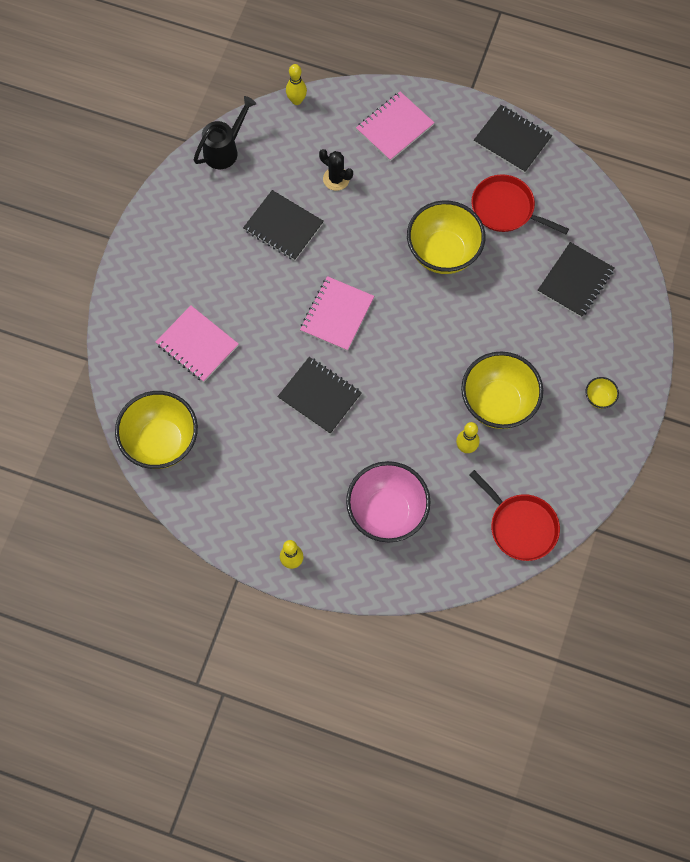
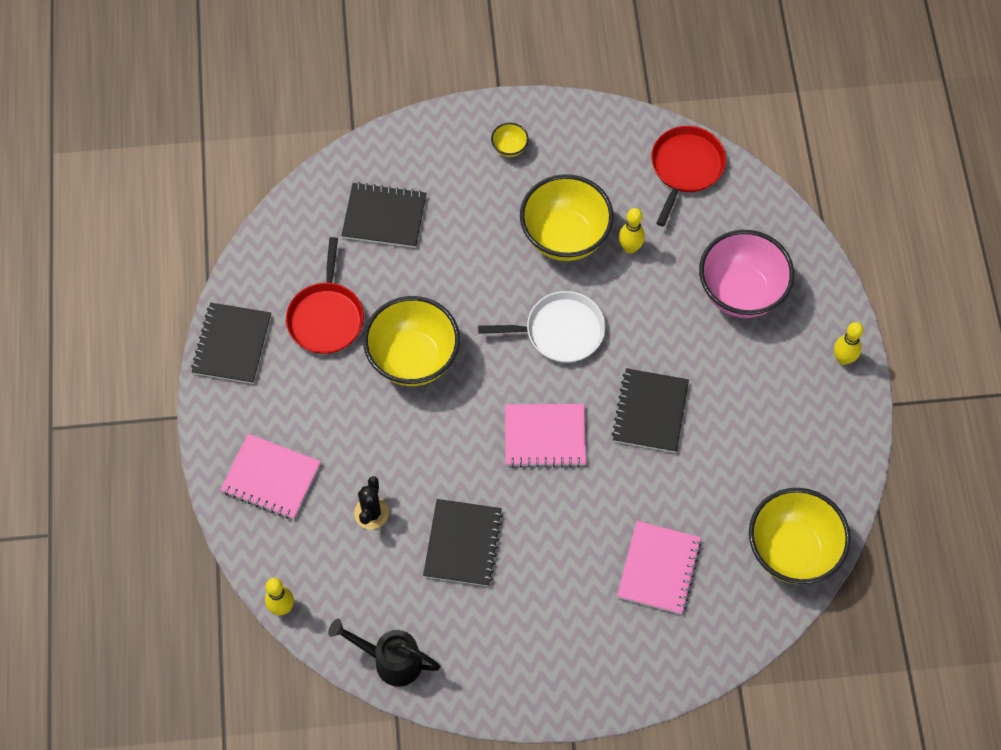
camera: 115 degrees left, 5 degrees down
none -> white pan [478,291,605,363]

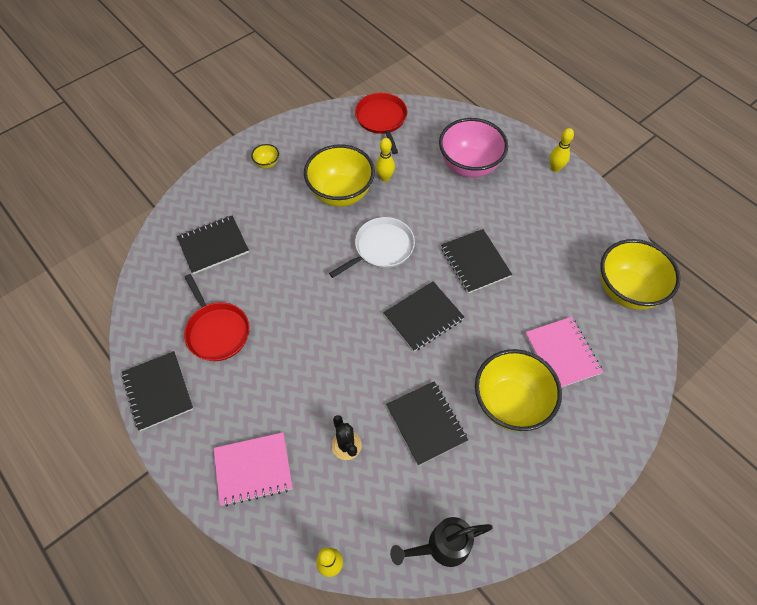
camera: 35 degrees left, 5 degrees down
yellow bowl [363,296,460,386] -> yellow bowl moved to [475,349,562,431]
pink notebook [505,404,586,467] -> black notebook [383,281,464,351]

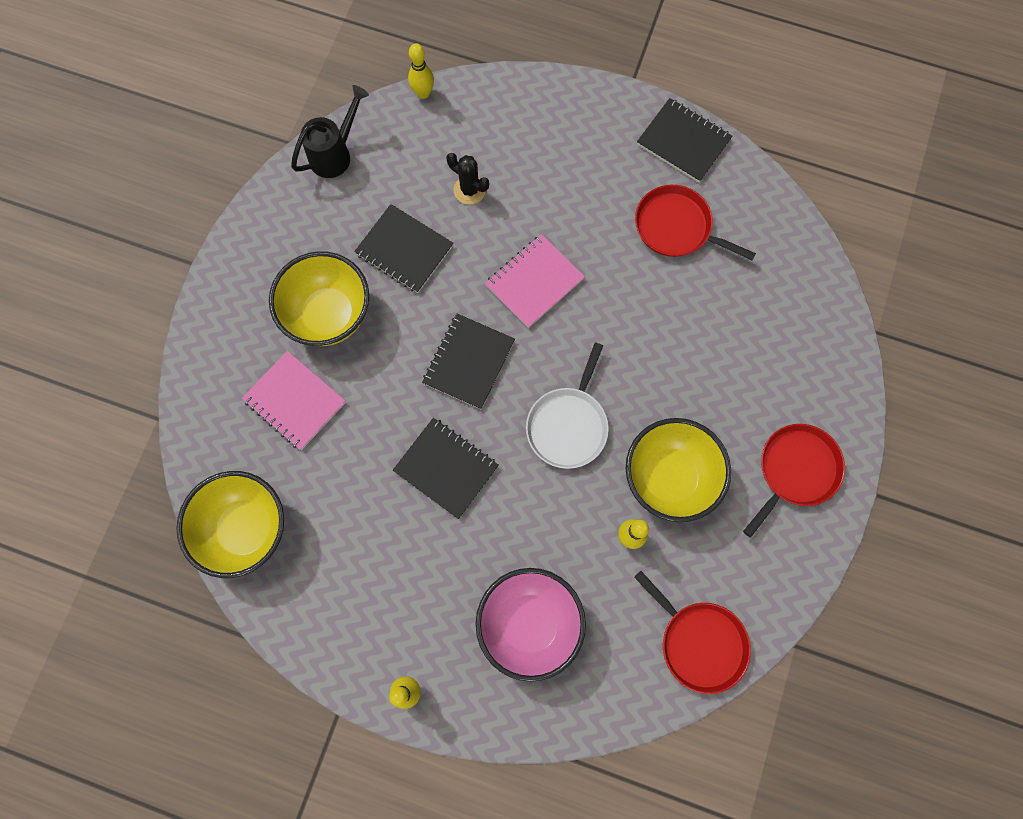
camera: 150 degrees right, 15 degrees up
black notebook [177,216,249,274] -> none
pink notebook [214,432,293,507] -> pink notebook moved to [485,234,585,328]
yellow bowl [251,144,279,168] -> red pan [743,424,845,538]

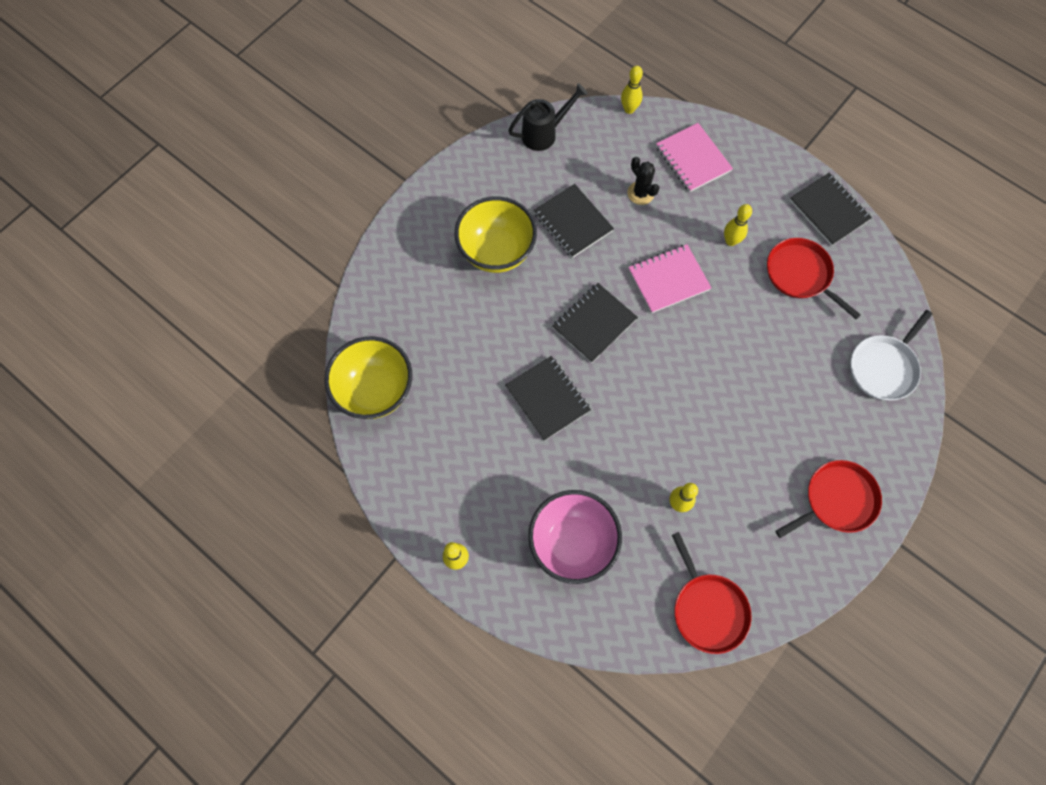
camera: 20 degrees right, 5 degrees down
pink notebook [242,351,346,450] -> pink notebook moved to [656,123,733,192]
white pan [526,342,609,469] -> white pan moved to [850,310,933,400]
yellow bowl [626,418,731,522] -> none
none -> yellow bowling pin [724,204,752,246]

